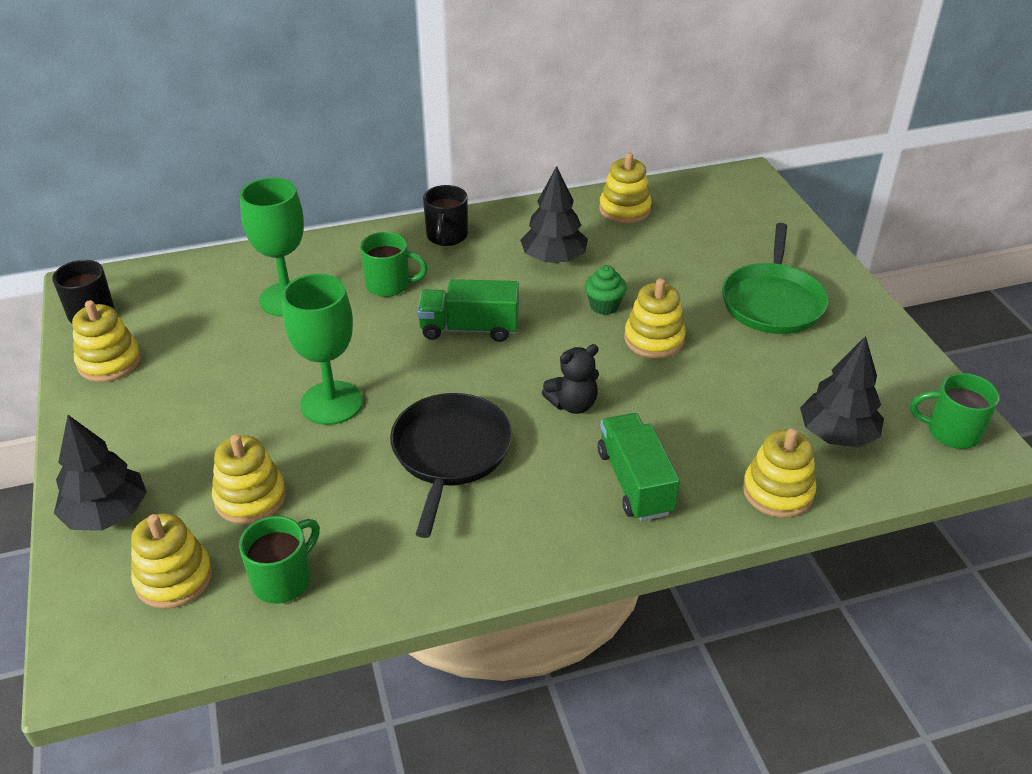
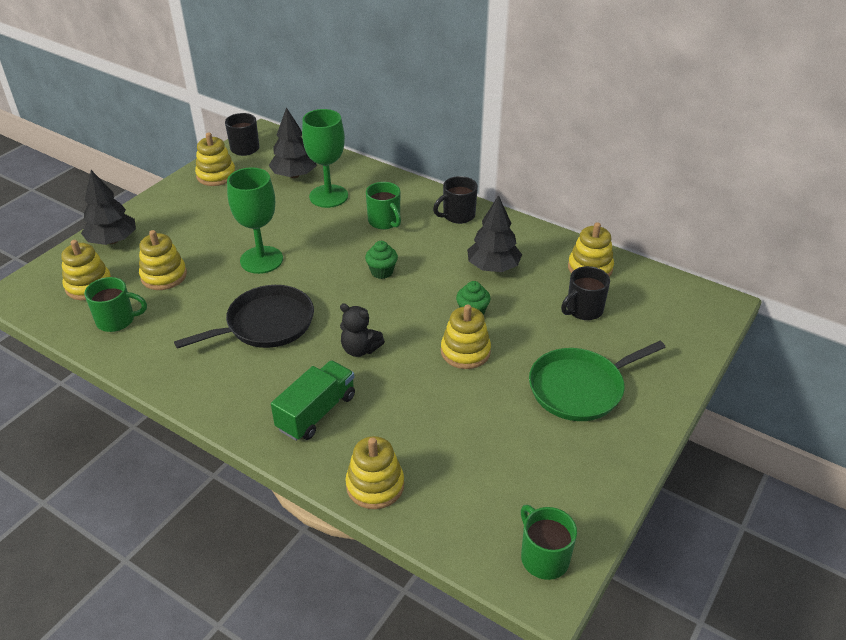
camera: 50 degrees right, 0 degrees up
green truck [417,279,519,342] -> green cupcake [365,241,398,279]
black tree [800,336,884,448] -> black tree moved to [269,107,317,178]
none -> black mug [561,266,610,320]

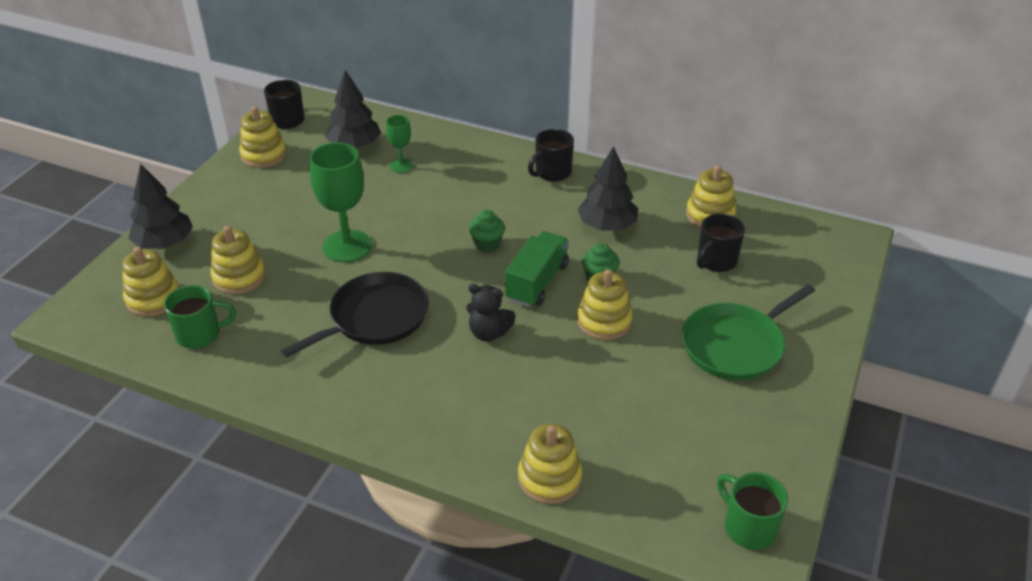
camera: 10 degrees left, 0 degrees up
green truck [271,360,355,441] -> green truck moved to [505,231,569,307]
green goblet [302,109,348,208] -> green goblet [386,115,413,173], size x0.53
green mug [366,182,401,229] -> none

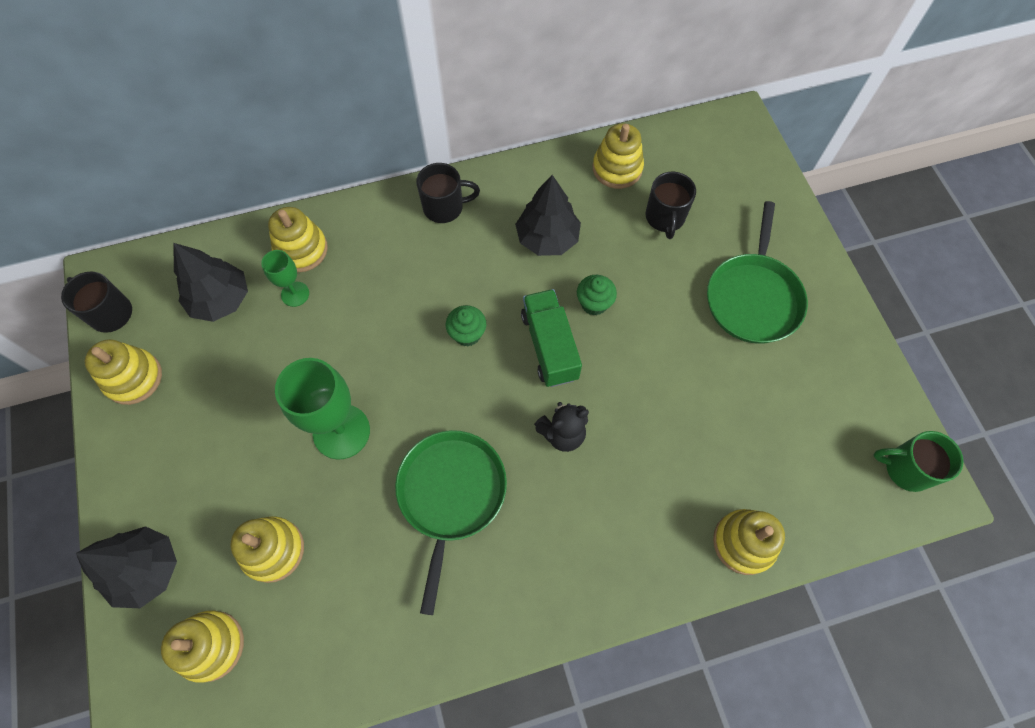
camera: 40 degrees left, 25 degrees up
green mug [164,285,236,349] -> none
black pan [281,272,429,358] -> green pan [395,430,507,615]
black mug [528,129,574,182] -> black mug turned 105 degrees counterclockwise [416,163,480,223]
yellow stacking toy [577,269,633,340] -> yellow stacking toy moved to [268,207,328,272]

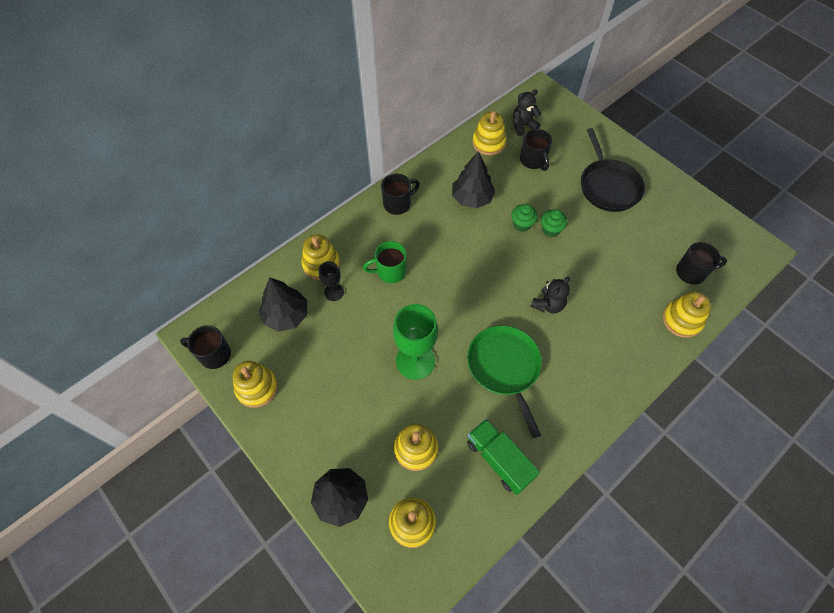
camera: 25 degrees left, 5 degrees down
green goblet [261,250,309,307] -> black goblet [319,261,344,301]
green cupcake [446,305,486,346] -> green cupcake moved to [541,209,567,237]
green truck [521,289,582,387] -> green truck moved to [467,418,540,495]
green pan [707,201,808,344] -> black pan [581,128,645,212]
green mug [874,431,964,492] -> green mug moved to [363,241,407,283]
none -> black teddy bear [513,89,541,136]
none -> black mug [676,242,727,285]

